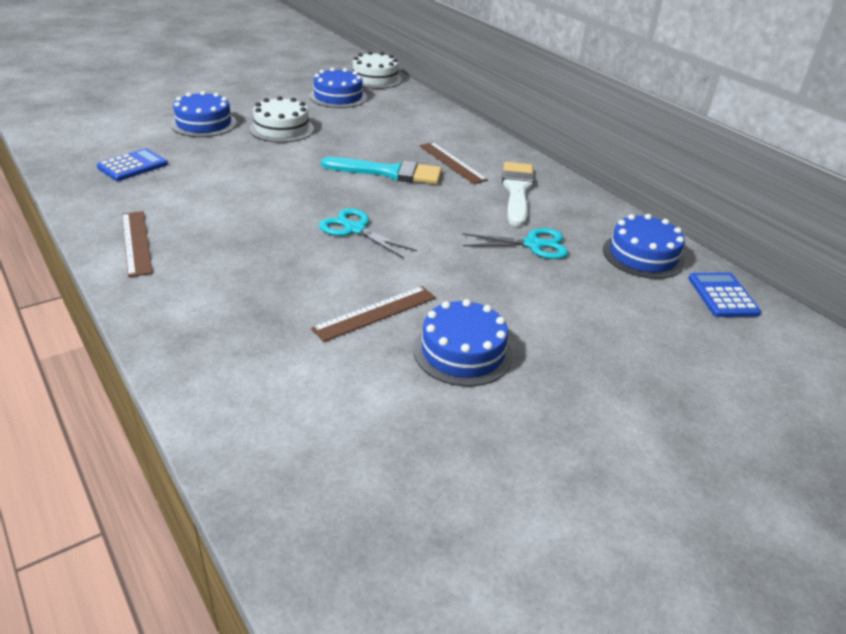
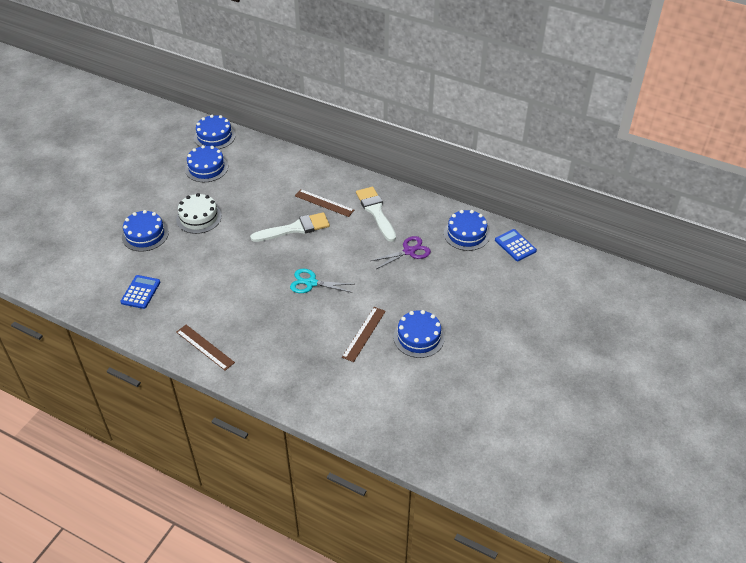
camera: 25 degrees left, 10 degrees up
turquoise brush [321,157,442,184] -> white brush [250,212,330,242]
white cake [352,51,402,89] -> blue cake [194,115,235,149]
turquoise scissors [462,228,568,259] -> purple scissors [371,236,431,270]

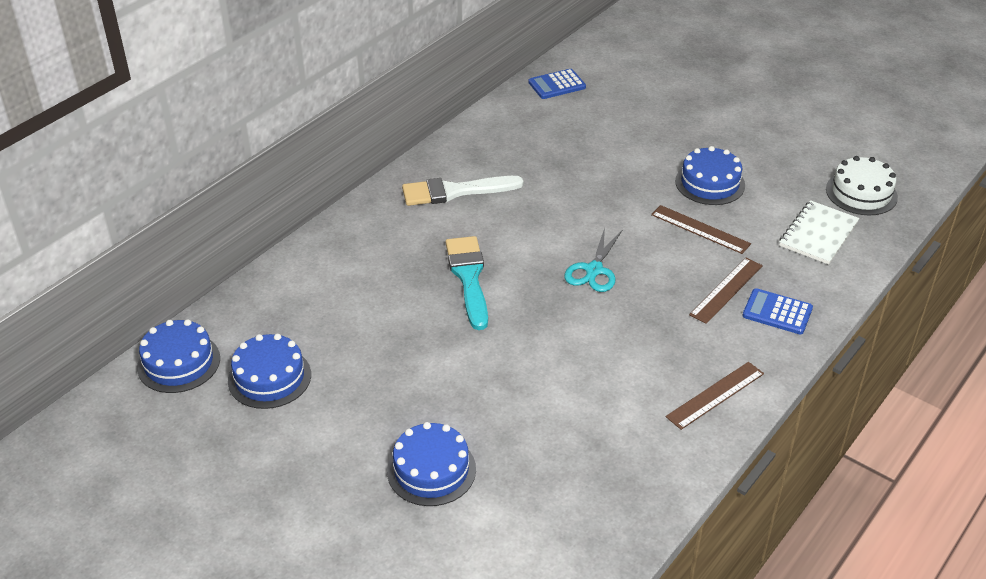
camera: 80 degrees left, 5 degrees down
blue calculator [120,275,160,309] -> blue calculator moved to [743,288,813,335]
white cake [176,193,222,234] -> white cake moved to [826,156,898,215]
white brush [250,212,330,242] -> turquoise brush [446,236,488,330]
brown ruler [295,189,354,217] -> brown ruler moved to [689,258,763,324]
purple scissors [371,236,431,270] -> none
blue cake [444,210,490,251] -> none
none -> white notebook [779,200,859,264]

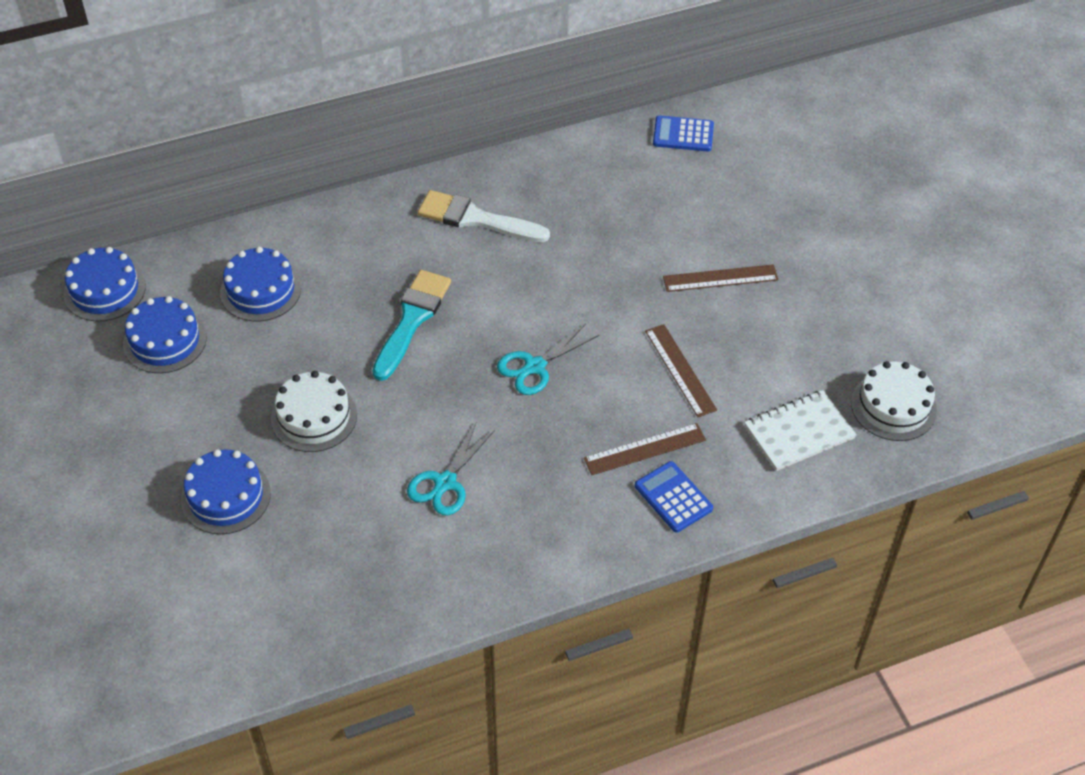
camera: 30 degrees right, 10 degrees up
brown ruler [666,362,764,430] -> brown ruler moved to [663,264,778,292]
blue cake [675,146,745,205] -> blue cake moved to [220,247,301,321]
none -> white cake [271,371,357,452]
none -> turquoise scissors [407,423,495,515]

